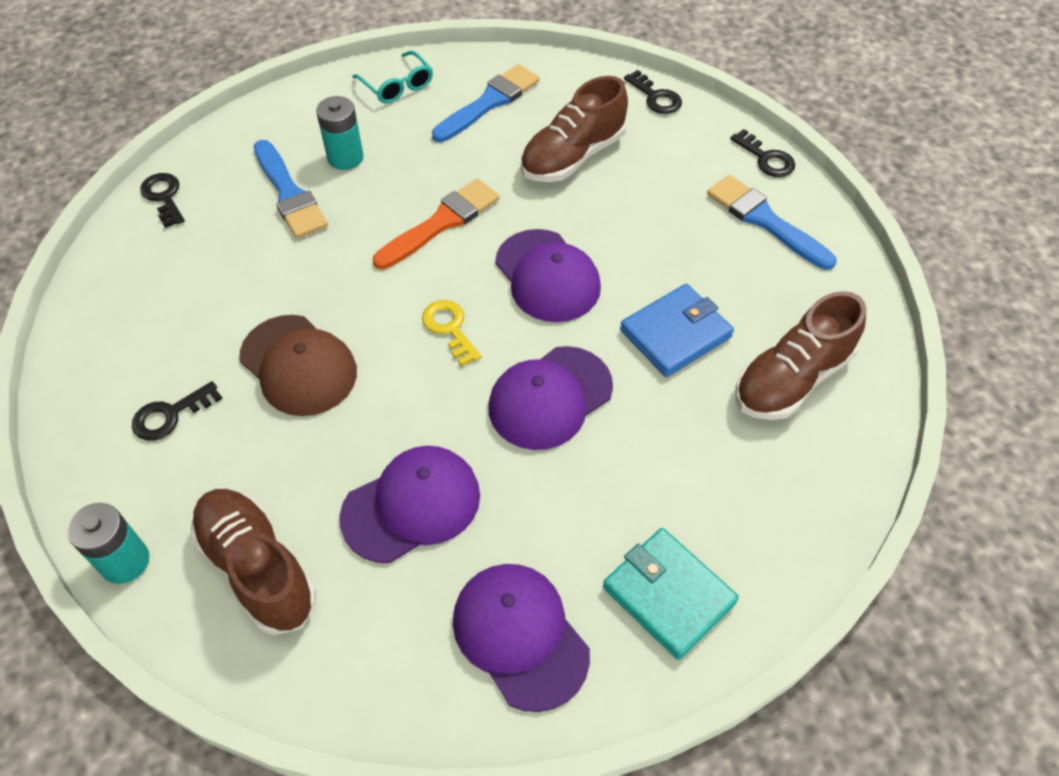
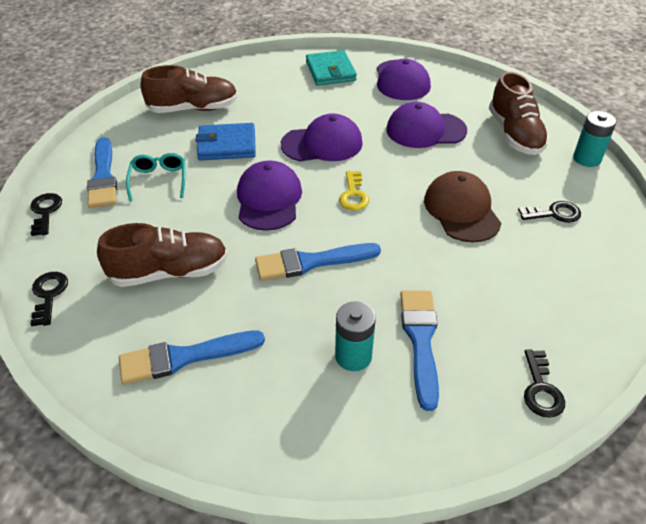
camera: 150 degrees left, 10 degrees down
turquoise glasses [352,51,433,104] -> turquoise glasses moved to [126,153,185,202]
orange brush [373,179,500,269] -> blue brush [255,243,381,281]

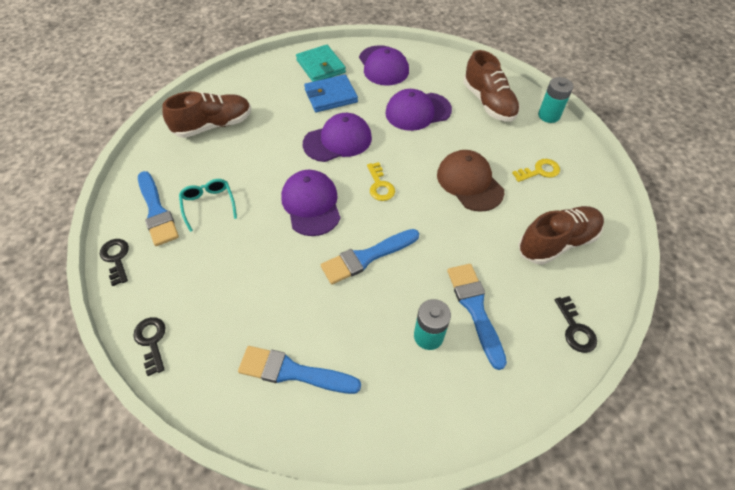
camera: 15 degrees left, 10 degrees up
brown shoe [97,223,228,287] -> brown shoe moved to [518,206,604,265]
blue brush [119,330,265,385] -> blue brush turned 45 degrees clockwise [238,346,361,394]
blue wallet [196,123,256,161] -> blue wallet moved to [304,74,358,112]
black key [518,201,581,223] -> yellow key [512,159,560,182]

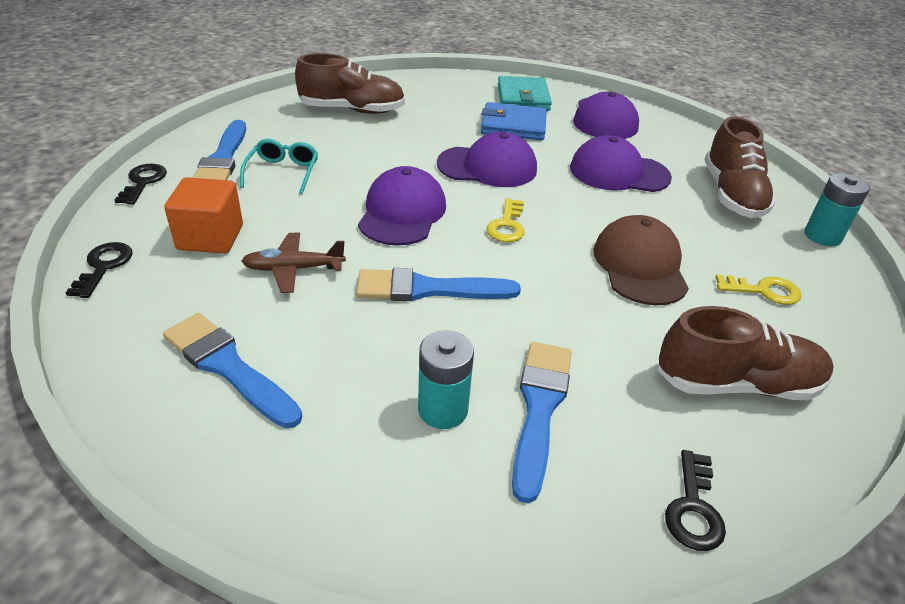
camera: 25 degrees right, 15 degrees down
none -> orange cube [164,177,243,253]
none -> brown plane [242,233,346,293]

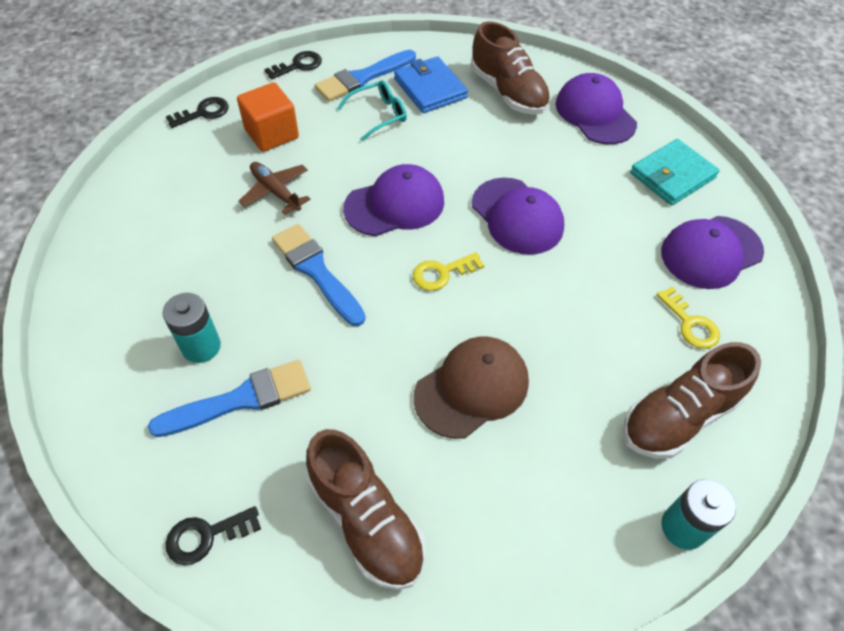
camera: 55 degrees right, 15 degrees up
blue brush [163,313,302,428] -> none
blue wallet [481,102,546,140] -> blue wallet moved to [394,56,468,113]
purple cap [570,135,672,192] -> purple cap moved to [556,73,637,144]
yellow key [715,275,802,305] -> yellow key moved to [656,287,720,349]

